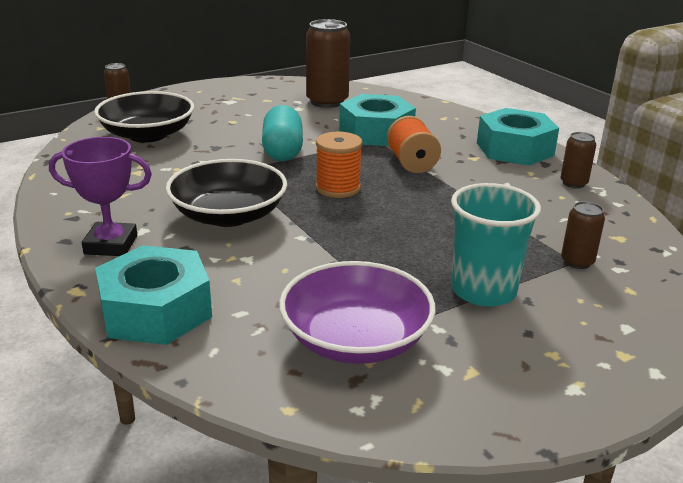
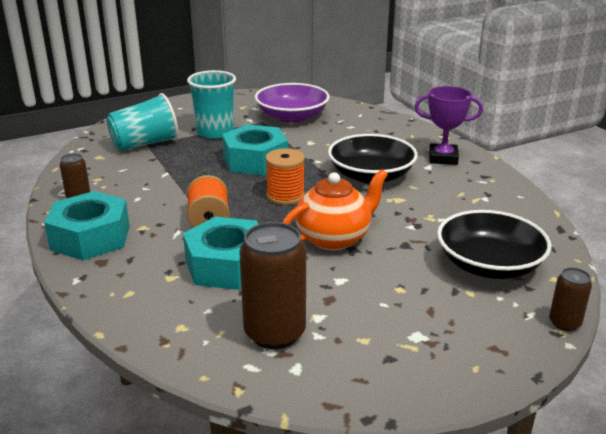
camera: 175 degrees left, 0 degrees up
turquoise nut [95,245,212,345] -> turquoise nut moved to [222,124,288,175]
turquoise capsule [262,105,303,161] -> orange teapot [283,169,388,251]
brown can [561,201,605,269] -> turquoise cup [106,93,179,151]

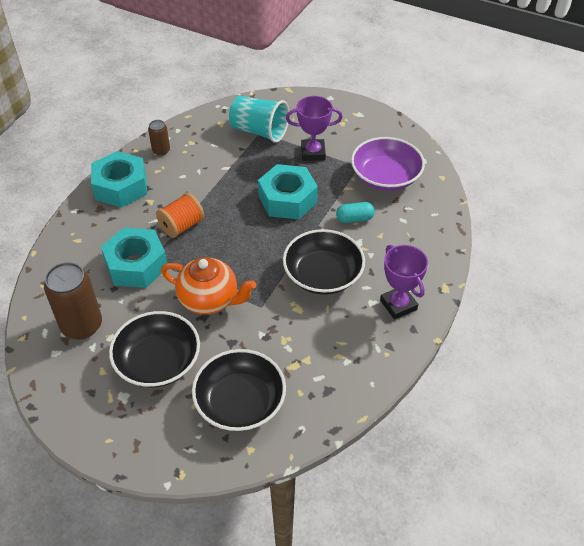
camera: 55 degrees right, 20 degrees up
turquoise cup [187,70,236,139] -> purple trophy [286,96,343,161]
orange spool [265,148,305,205] -> none
brown can [549,268,592,331] -> none
none -> black bowl [109,311,200,387]
none -> turquoise capsule [336,202,375,223]

